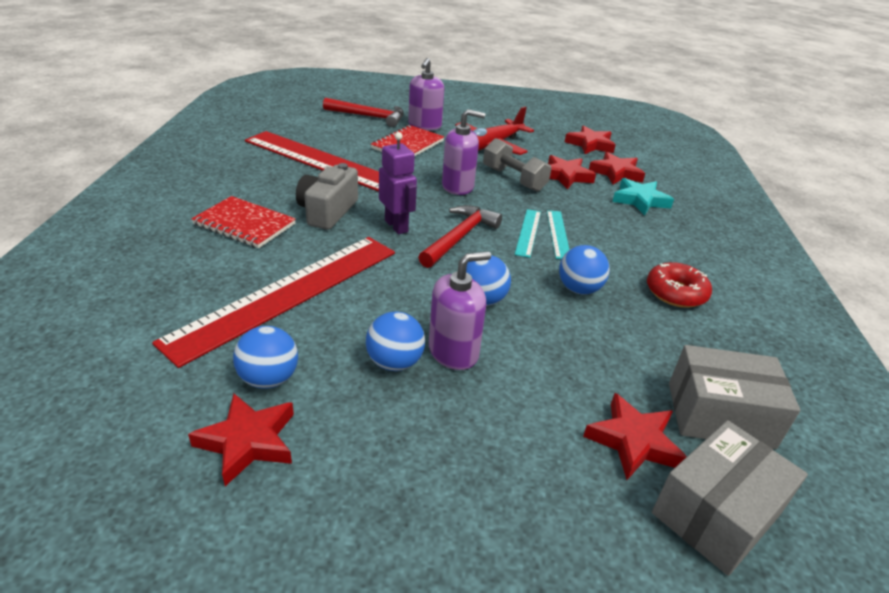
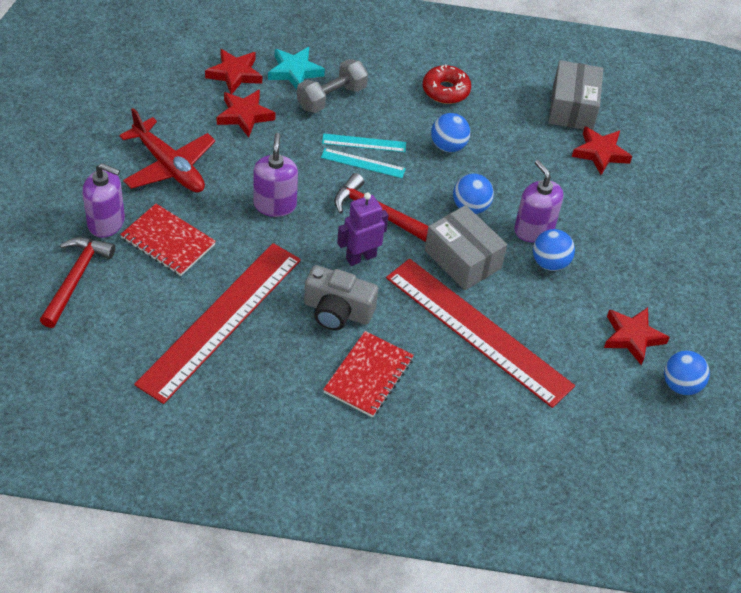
camera: 90 degrees left, 15 degrees up
blue ball [233,326,298,389] -> blue ball moved to [664,351,710,395]
grey dumbbell [483,138,552,192] -> grey dumbbell moved to [297,59,368,113]
red star [565,125,616,154] -> none
grey box [652,420,808,576] -> grey box moved to [425,205,507,290]

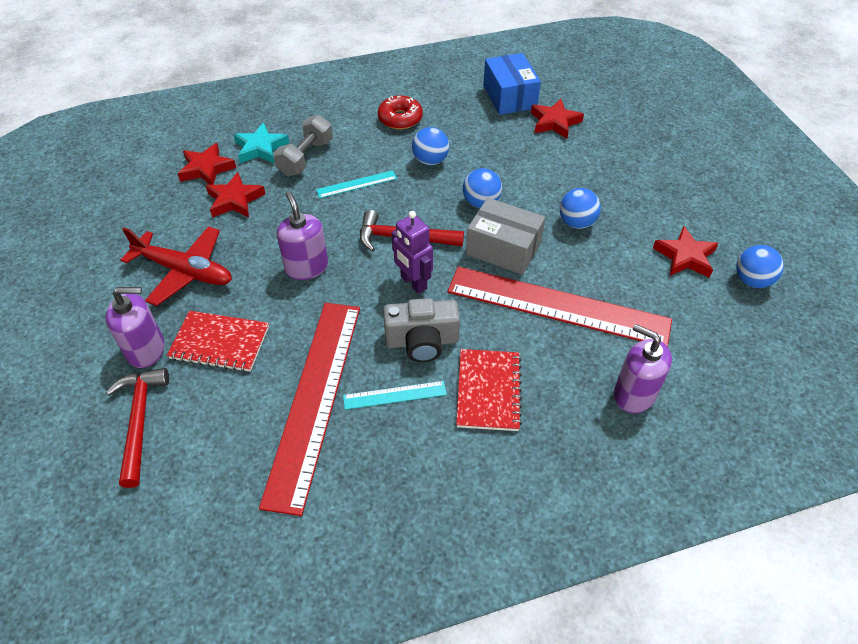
camera: 20 degrees left, 0 degrees up
turquoise ruler [321,148,406,178] -> turquoise ruler moved to [343,381,447,410]
purple robot [337,192,388,266] -> purple robot turned 75 degrees counterclockwise [392,211,433,294]
purple soap dispenser [514,160,563,242] -> purple soap dispenser moved to [614,324,672,413]
grey box [548,60,603,130] -> blue box [483,53,541,115]

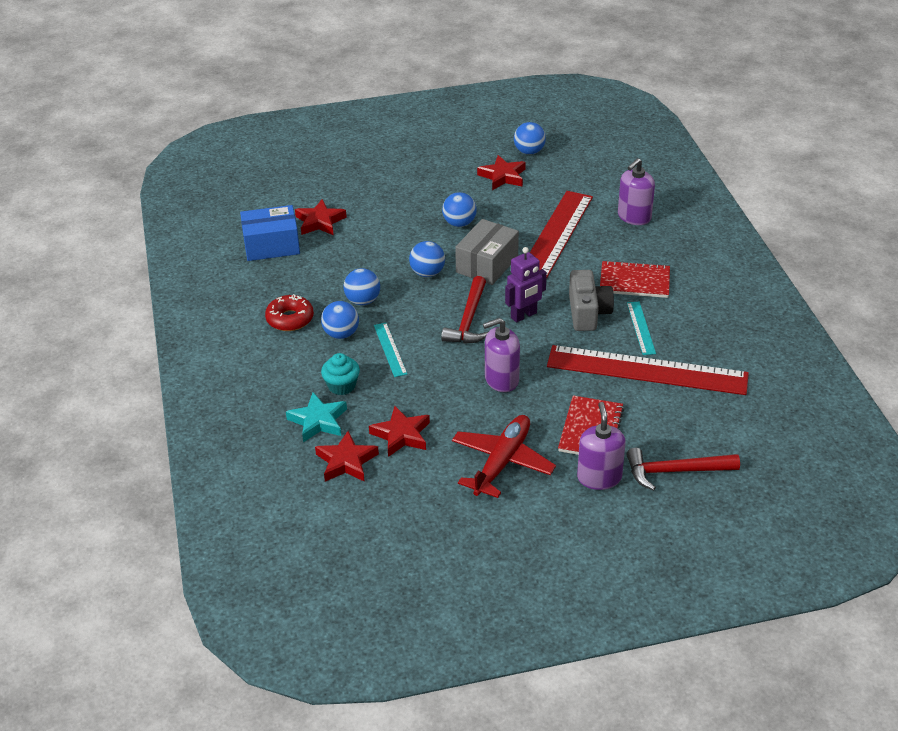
camera: 85 degrees left, 10 degrees down
grey dumbbell [274,115,333,176] -> turquoise cupcake [321,353,360,395]
none -> blue ball [321,301,359,339]

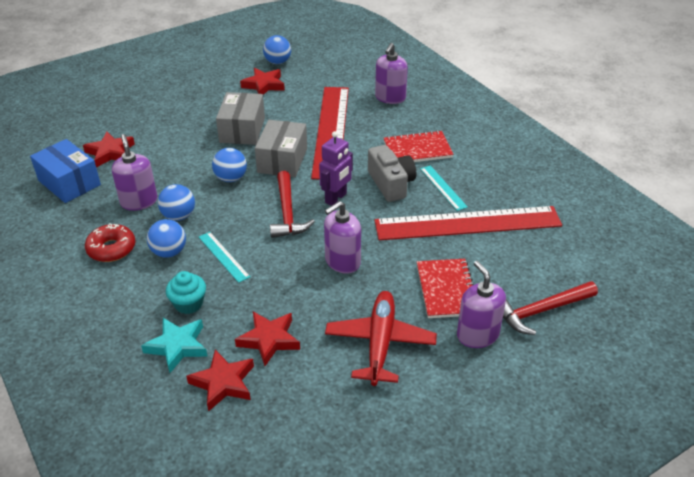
camera: 20 degrees left, 0 degrees up
blue box [240,205,300,261] -> blue box turned 75 degrees clockwise [30,139,101,203]
blue ball [442,192,477,227] -> grey box [216,92,265,145]
none -> purple soap dispenser [112,134,157,211]

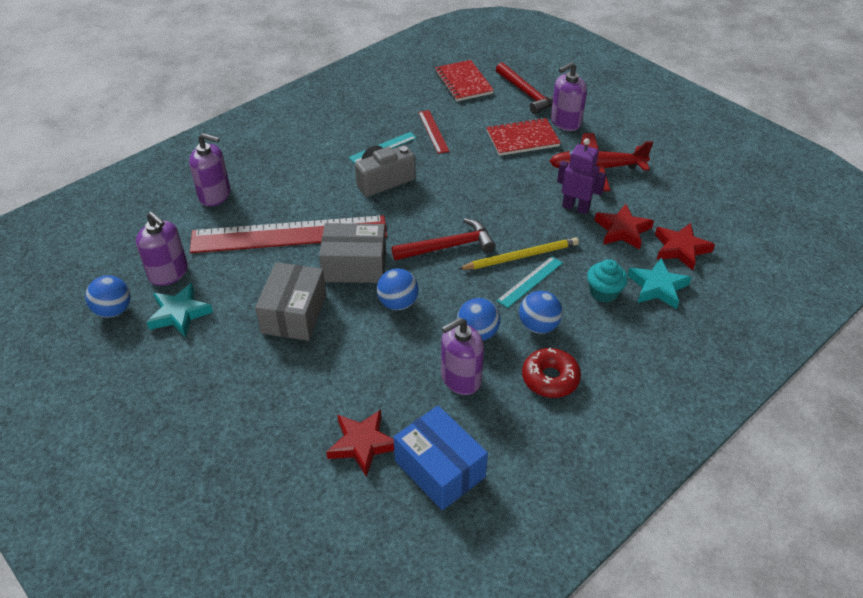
camera: 100 degrees left, 5 degrees up
blue box [30,139,101,203] -> blue box turned 75 degrees counterclockwise [394,406,488,510]
grey box [216,92,265,145] -> grey box turned 75 degrees counterclockwise [255,262,326,341]
red star [240,68,285,95] -> turquoise star [146,283,213,337]
purple robot [319,131,353,206] -> purple robot moved to [557,138,606,214]
purple soap dispenser [324,201,361,274] -> purple soap dispenser moved to [136,212,188,286]
red ruler [374,206,562,240] -> red ruler [418,110,449,154], size x0.42
red notebook [384,130,454,162] -> red notebook moved to [435,60,494,101]
none -> yellow pencil [458,237,579,270]

